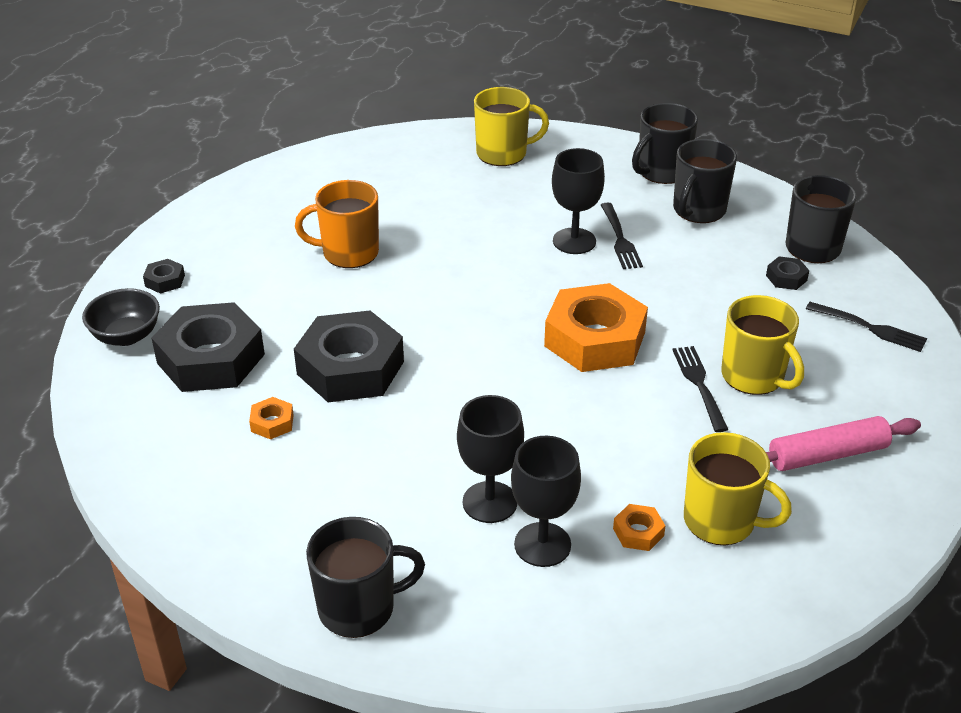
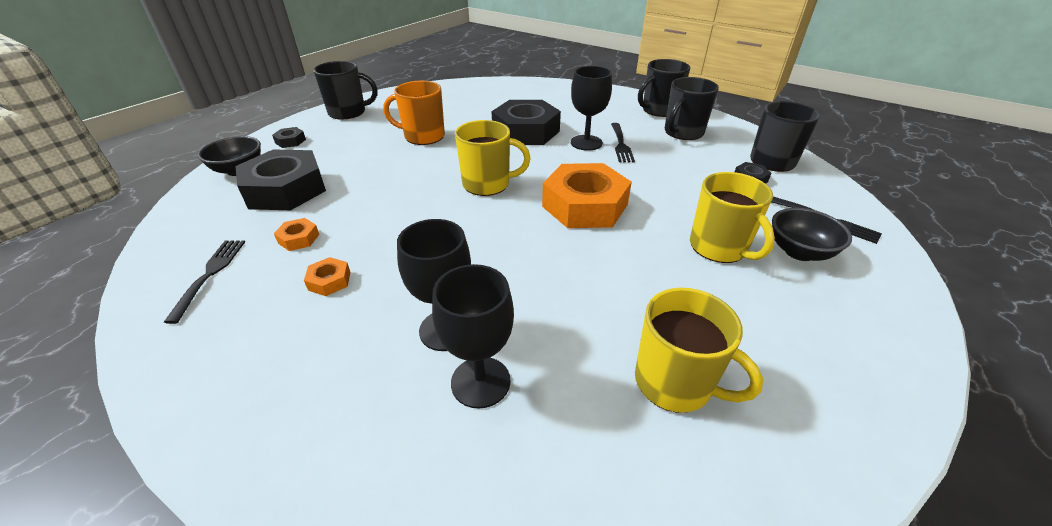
camera: 10 degrees right, 0 degrees up
black nut [294,311,404,402] -> black nut moved to [491,100,561,145]
black mug [306,517,425,638] -> black mug moved to [313,61,377,119]
yellow mug [474,87,549,166] -> yellow mug moved to [455,120,530,196]
orange nut [613,504,666,551] -> orange nut moved to [304,257,350,296]
black fork [673,346,729,432] -> black fork moved to [164,240,245,324]
pink rolling pin [766,416,921,471] -> none
none -> black bowl [772,208,852,261]

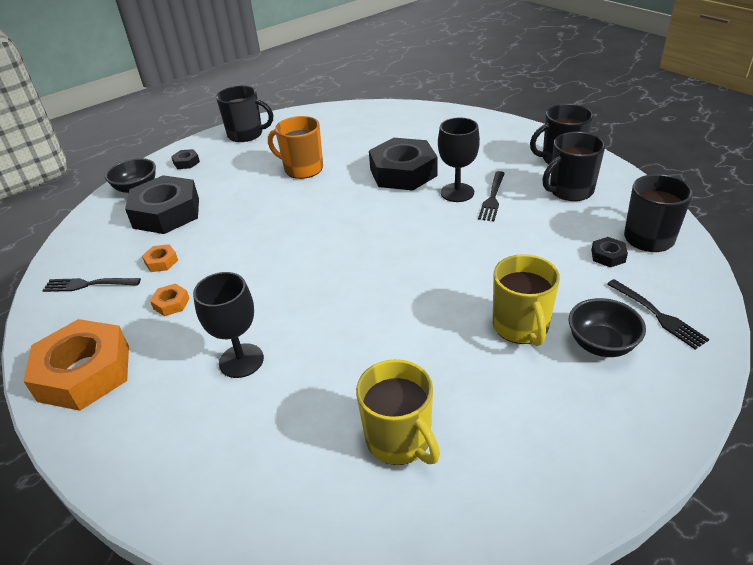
camera: 20 degrees right, 0 degrees up
black fork [164,240,245,324] -> black fork turned 105 degrees counterclockwise [42,278,141,292]
black goblet [432,264,514,409] -> none
yellow mug [455,120,530,196] -> none
orange nut [542,163,632,228] -> orange nut moved to [23,319,129,411]

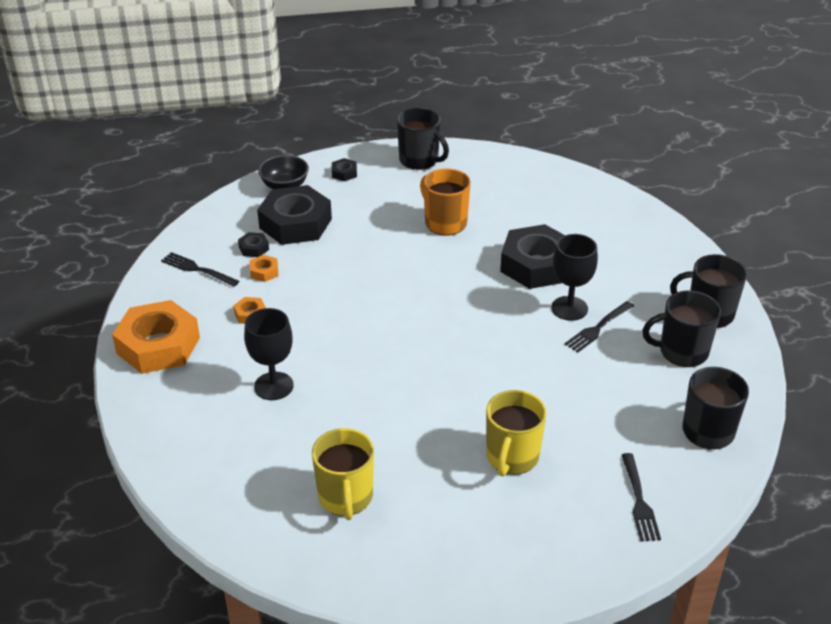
camera: 25 degrees right, 0 degrees up
black bowl [569,298,646,357] -> none
black nut [591,237,628,267] -> black nut moved to [238,232,269,257]

